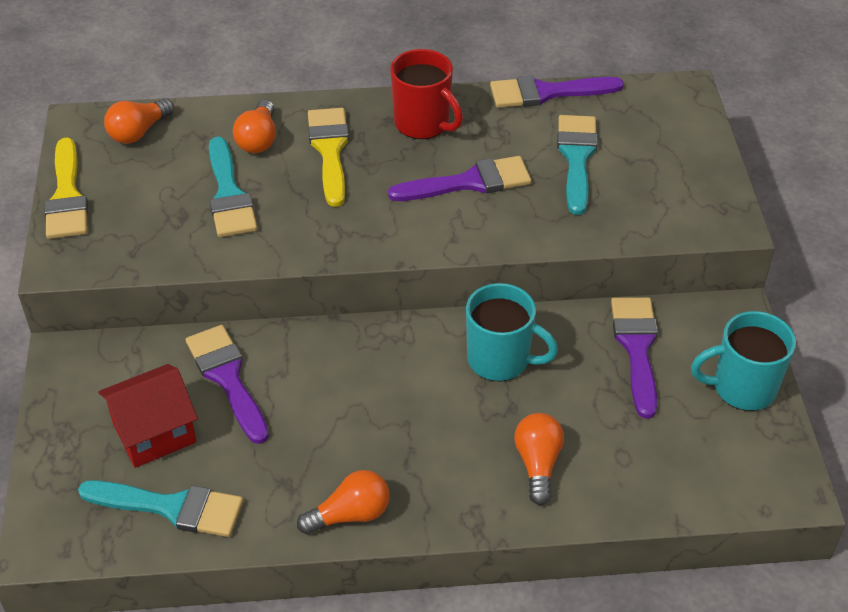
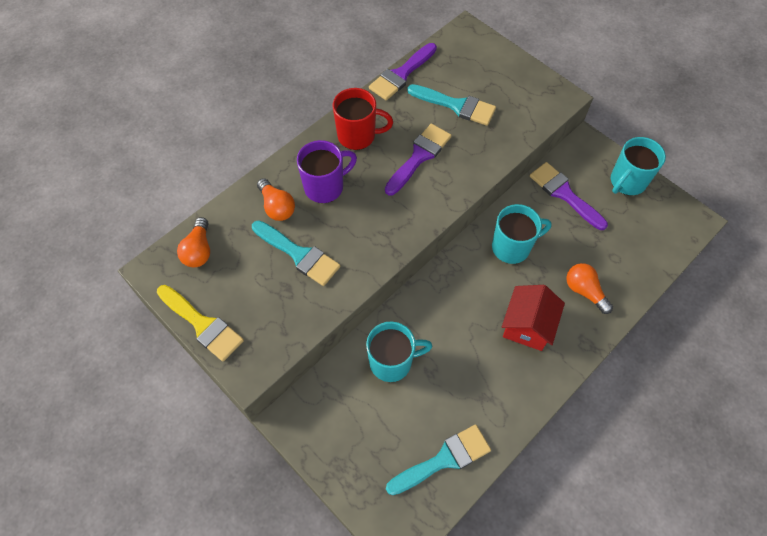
camera: 40 degrees left, 15 degrees up
red house [98,364,198,468] -> red house moved to [502,285,565,351]
purple brush [186,325,269,444] -> turquoise mug [366,321,433,382]
orange light bulb [297,470,390,535] -> none
yellow brush [308,108,349,207] -> purple mug [297,140,357,203]
turquoise brush [557,115,598,215] -> turquoise brush turned 150 degrees clockwise [407,84,496,126]

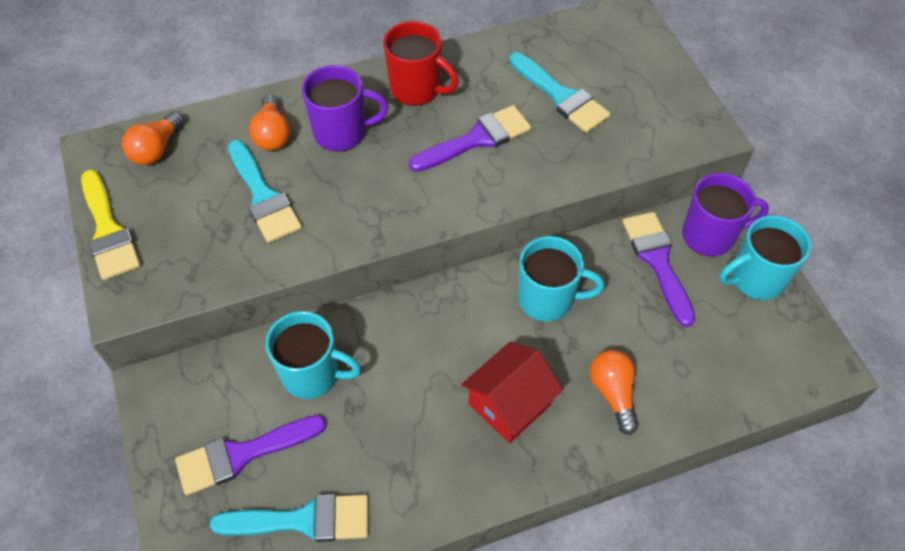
camera: 25 degrees right, 5 degrees down
purple brush [369,43,437,100] -> purple brush moved to [175,415,327,495]
none -> purple mug [682,173,769,256]

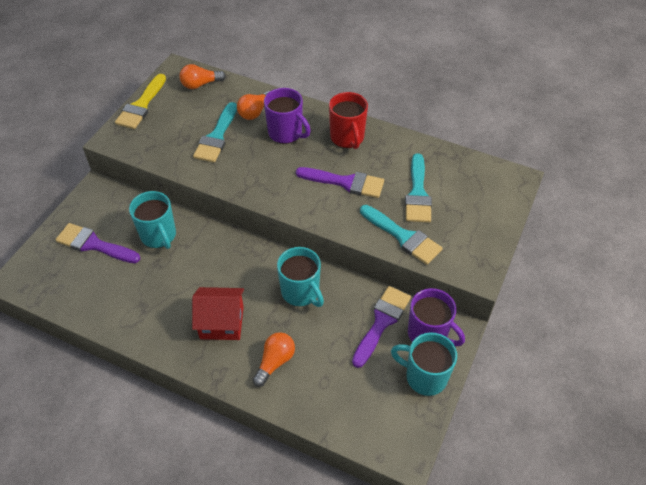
camera: 45 degrees right, 5 degrees down
turquoise brush [210,494,368,542] -> turquoise brush moved to [360,205,443,265]

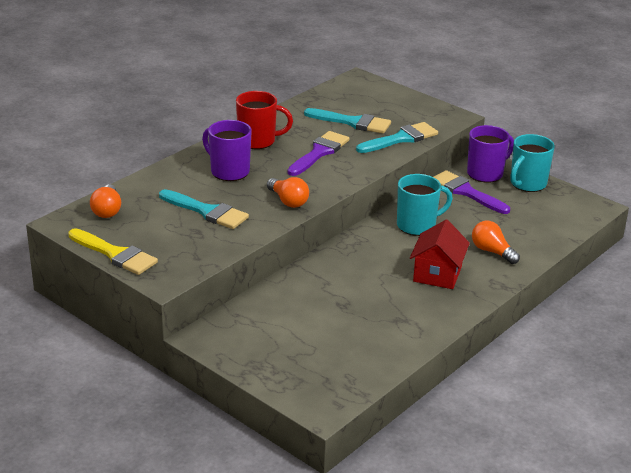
camera: 75 degrees left, 20 degrees down
purple brush [55,223,140,263] -> none
turquoise mug [129,191,176,249] -> none
orange light bulb [237,91,270,120] -> orange light bulb moved to [267,177,309,208]
purple mug [264,88,311,144] -> purple mug turned 105 degrees counterclockwise [202,120,252,181]

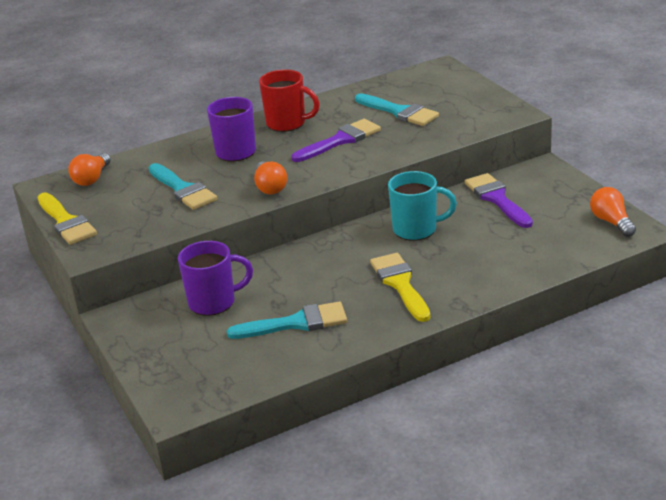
camera: 25 degrees right, 0 degrees up
turquoise brush [356,122,438,153] -> turquoise brush moved to [227,301,347,339]
red house [410,220,470,289] -> yellow brush [370,253,430,322]
purple mug [467,125,514,183] -> purple mug moved to [178,241,253,316]
orange light bulb [472,221,520,264] -> orange light bulb moved to [590,187,636,237]
turquoise mug [510,134,555,192] -> none

